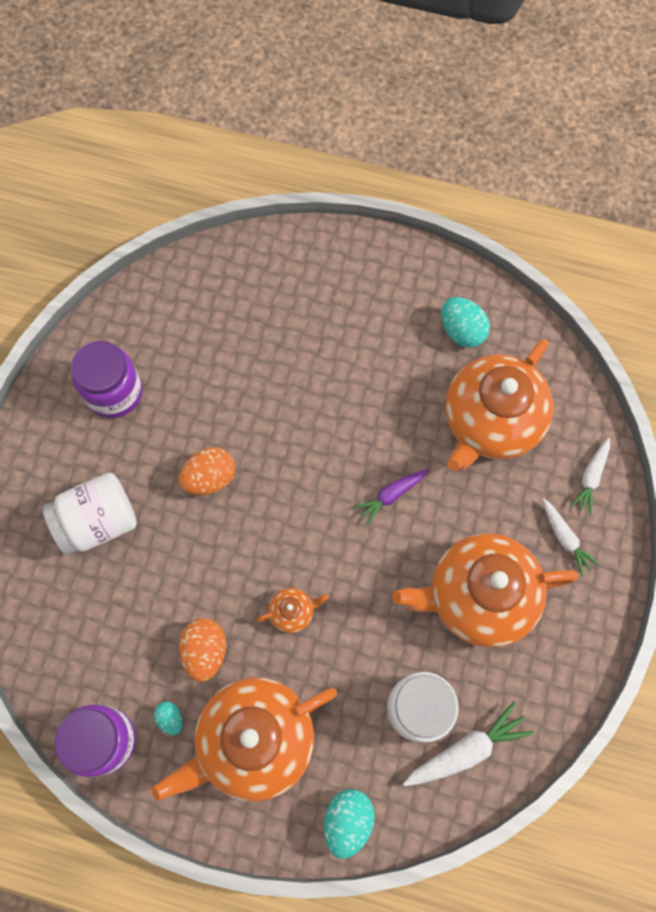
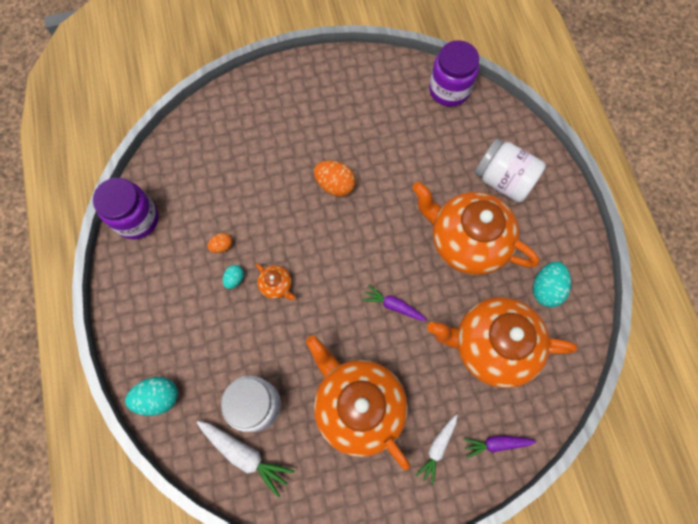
camera: 60 degrees right, 0 degrees up
white jar [43,473,137,555] -> white jar moved to [475,138,546,203]
purple jar [71,341,142,418] -> purple jar moved to [429,40,479,107]
orange teapot [151,677,337,802] -> orange teapot moved to [412,181,539,275]
turquoise egg [154,701,183,735] -> turquoise egg moved to [223,265,244,289]
orange egg [179,618,226,682] -> orange egg [208,233,232,253], size x0.56
white carrot [570,438,610,515] -> purple carrot [463,435,536,458]

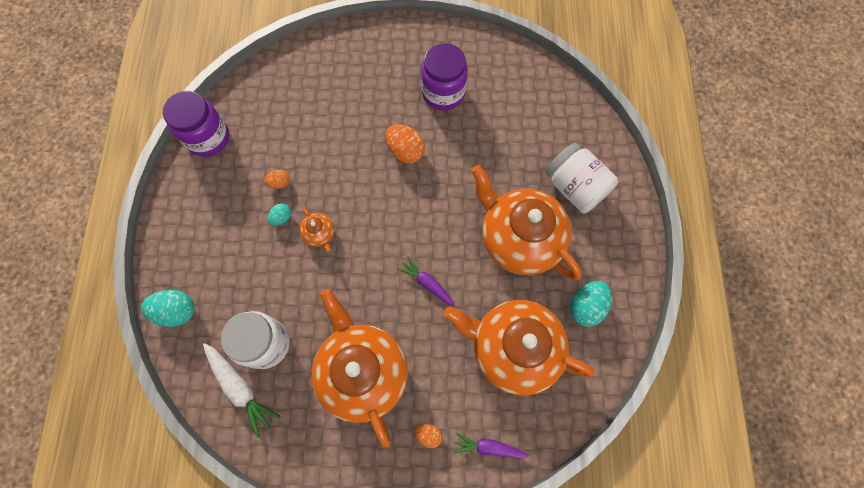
camera: 15 degrees right, 0 degrees up
white carrot [416,414,457,485] -> orange egg [414,424,442,448]
purple jar [429,40,479,107] -> purple jar moved to [421,43,468,111]

